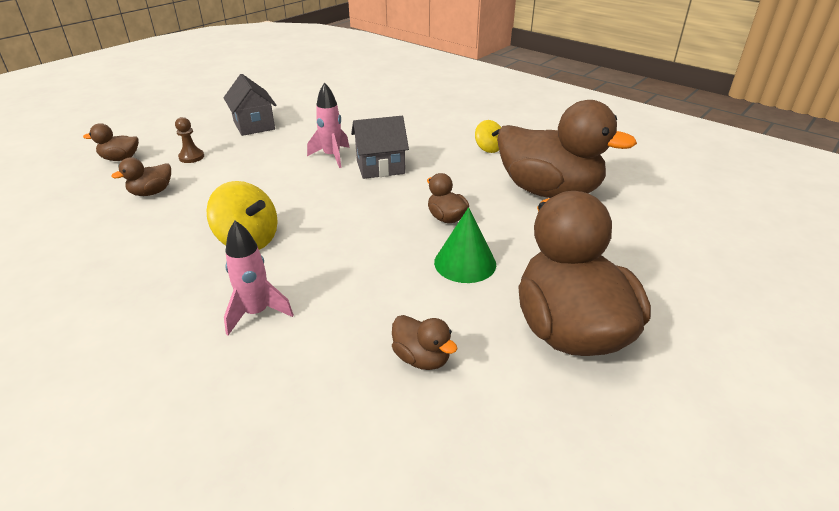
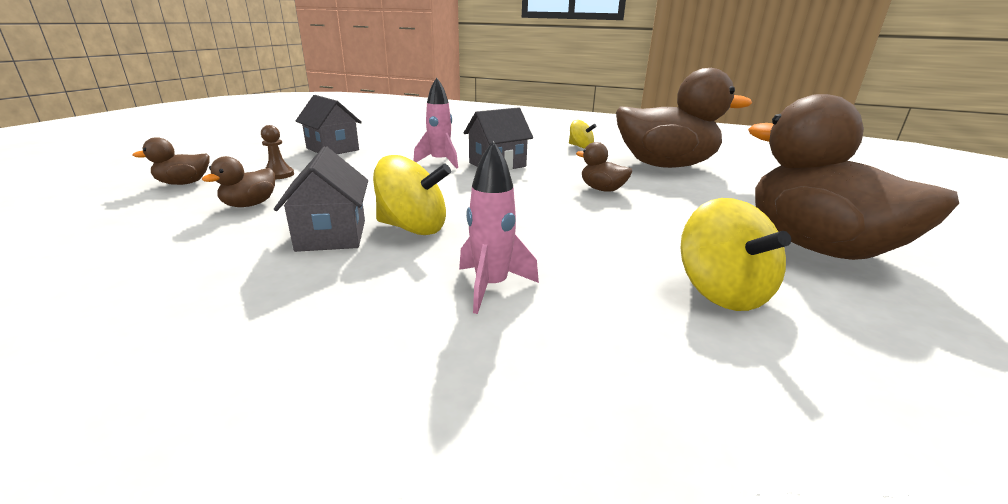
camera: 20 degrees left, 10 degrees down
brown duck [392,315,458,370] -> yellow spinning top [680,198,791,311]
green cone [434,207,496,283] -> none
none -> grey house [274,146,368,252]

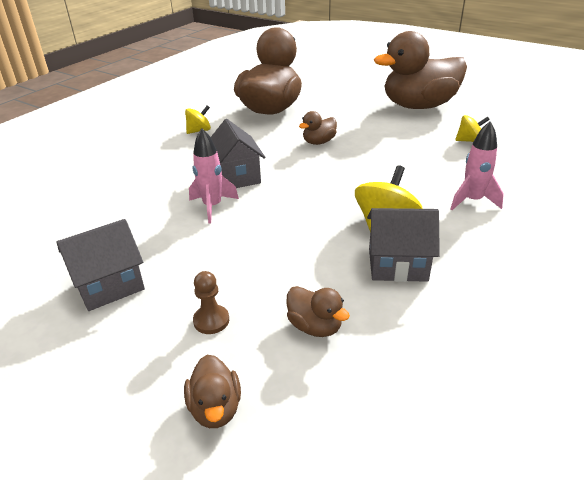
camera: 75 degrees left, 10 degrees up
yellow spinning top [680,198,791,311] -> yellow spinning top [455,115,490,142], size x0.60

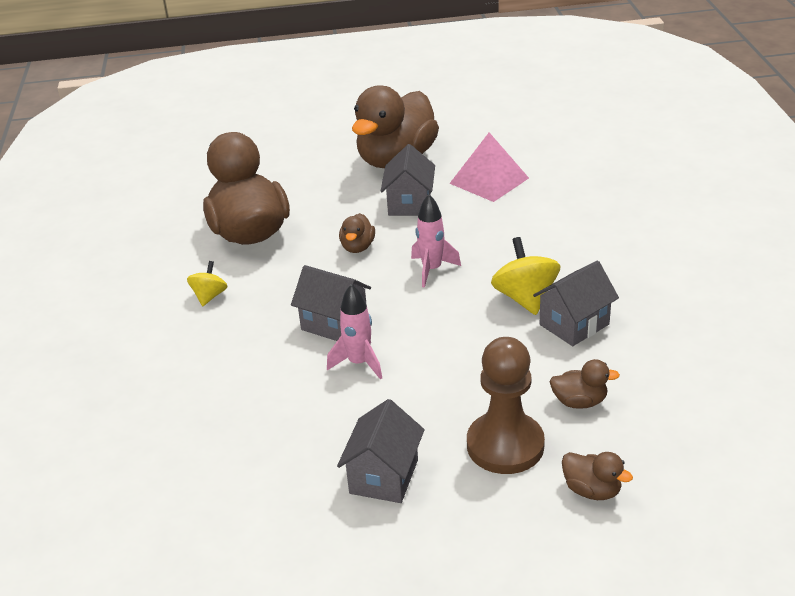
camera: 40 degrees left, 0 degrees up
brown pawn [193,271,229,334] -> brown pawn [467,337,545,474], size x2.22
pink rocket [450,121,504,210] -> pink rocket moved to [411,194,461,288]
yellow spinning top [455,115,490,142] -> pink pyramid [449,132,529,202]
none -> grey house [381,144,435,216]

